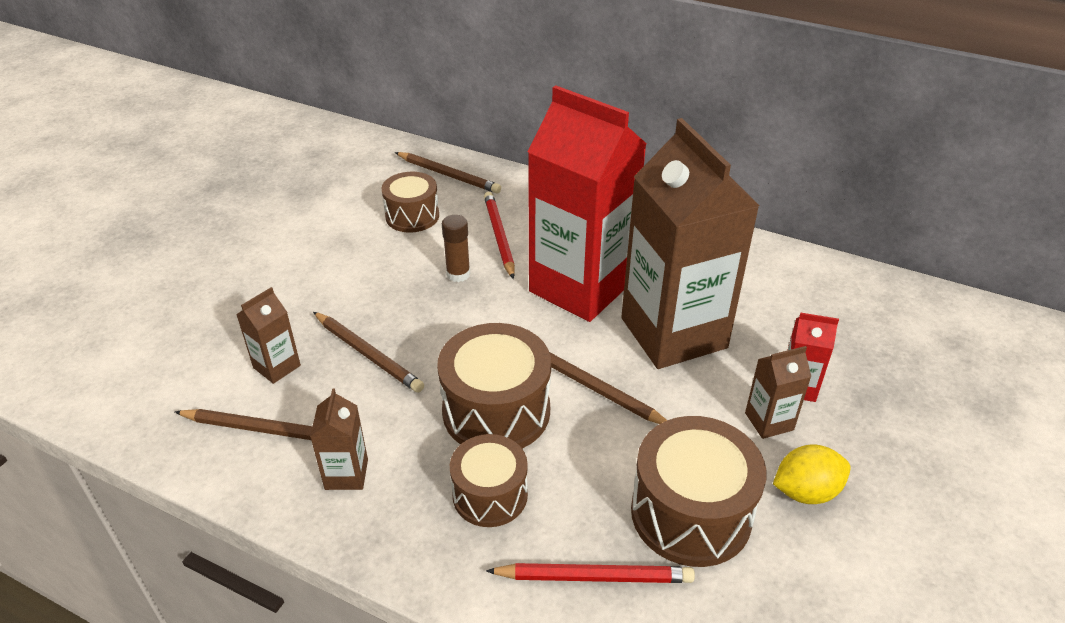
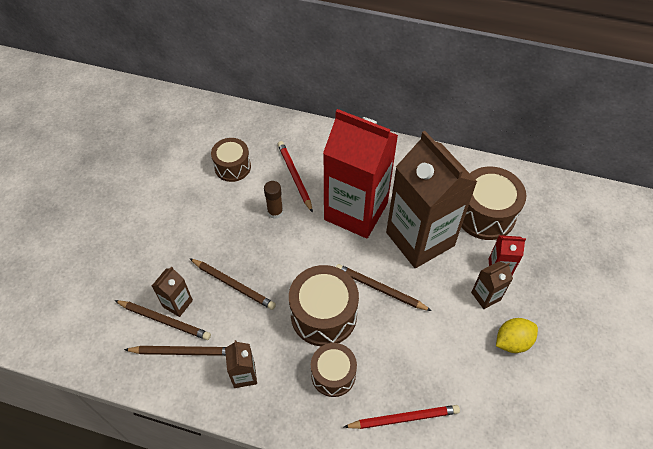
camera: 10 degrees left, 15 degrees up
brown pencil [395,152,501,194] -> brown pencil moved to [114,300,211,340]
brown drum [631,416,767,567] -> brown drum moved to [461,166,526,240]

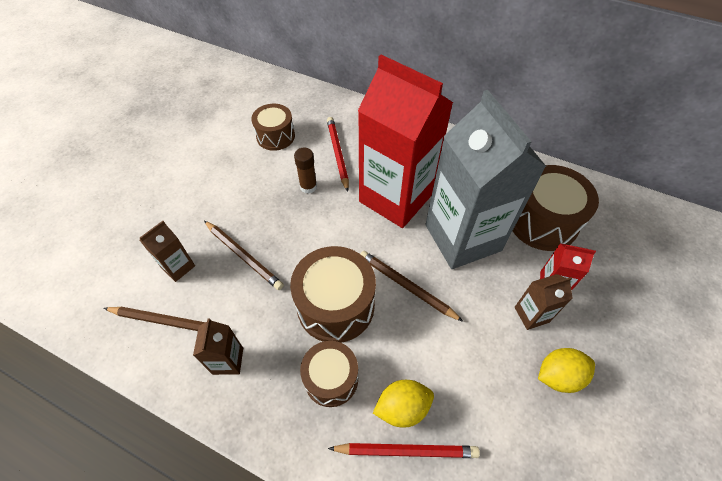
camera: 10 degrees right, 0 degrees up
brown pencil [114,300,211,340] -> none
brown carton [386,131,477,268] -> grey carton [425,90,547,269]
none -> yellow lemon [373,380,434,428]

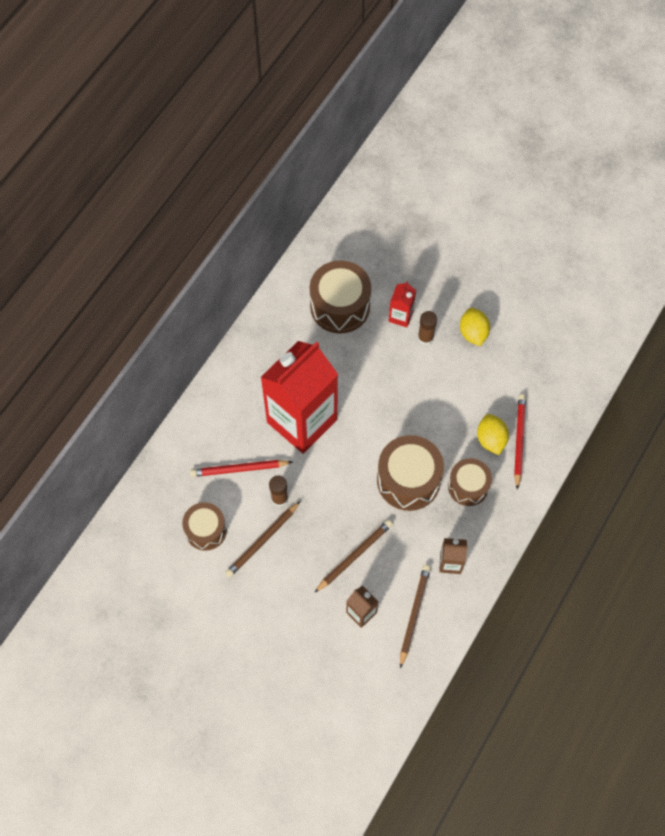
camera: 85 degrees left, 10 degrees up
brown pencil [360,251,464,322] -> brown pencil moved to [225,501,301,578]
grey carton [425,90,547,269] -> none
brown carton [515,274,573,330] -> brown glue stick [418,311,437,345]

